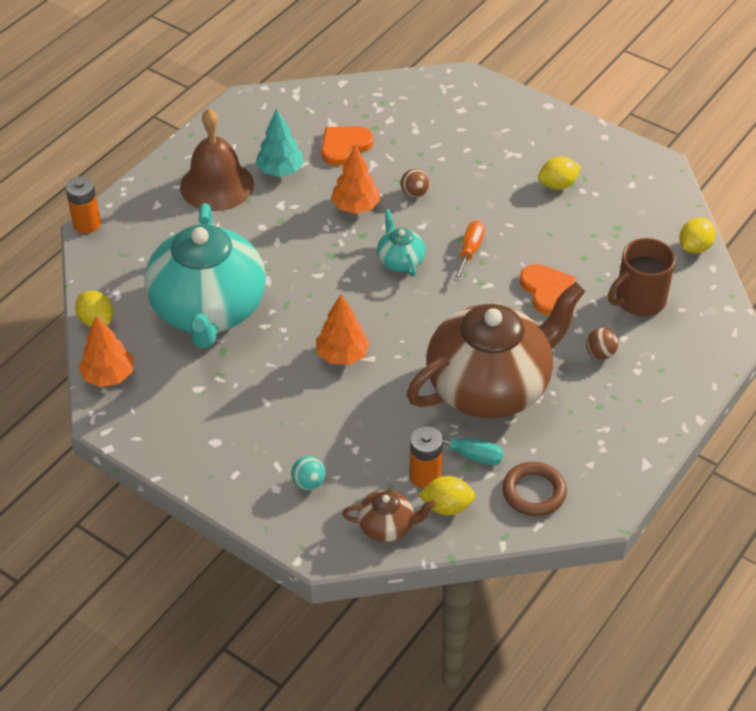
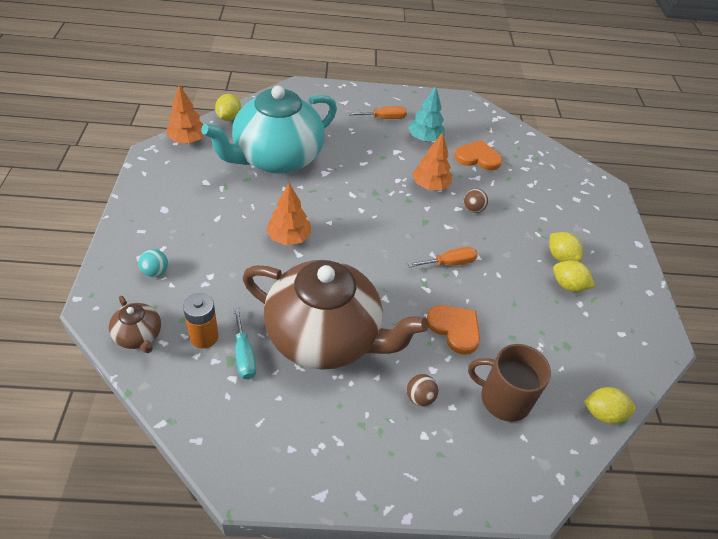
camera: 50 degrees right, 0 degrees up
orange battery [66,176,101,234] -> none
brown bell [180,108,254,211] -> orange screwdriver [349,106,407,119]
turquoise teapot [377,209,426,277] -> none
yellow lemon [419,476,476,515] -> yellow lemon moved to [549,232,583,262]
brown ring [502,462,567,516] -> none
orange heart [520,264,576,315] -> orange heart turned 75 degrees counterclockwise [426,305,480,355]

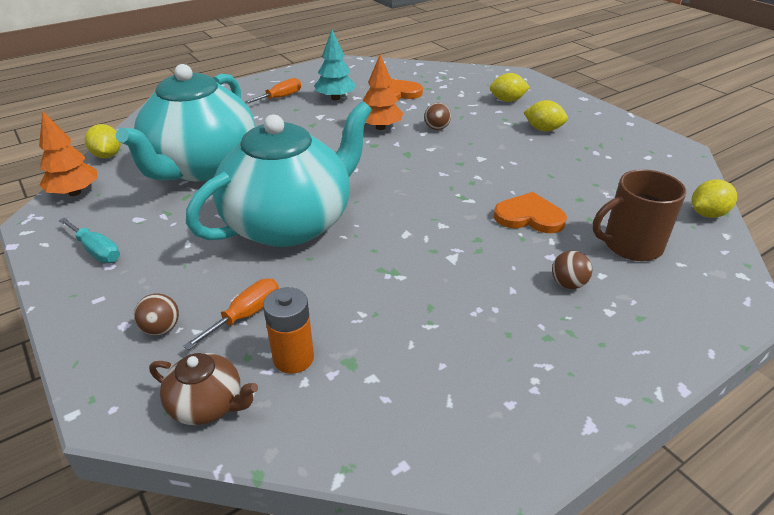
camera: 30 degrees left, 10 degrees down
turquoise ball [138,249,168,277] -> brown ball [134,294,179,336]
turquoise screwdriver [234,307,256,379] -> turquoise screwdriver moved to [59,217,120,263]
brown teapot [242,260,429,370] -> none
orange tree [266,183,311,245] -> turquoise teapot [186,102,372,247]
orange screwdriver [408,247,478,267] -> orange screwdriver moved to [183,278,279,350]
yellow lemon [553,260,595,292] -> yellow lemon moved to [490,73,530,102]

